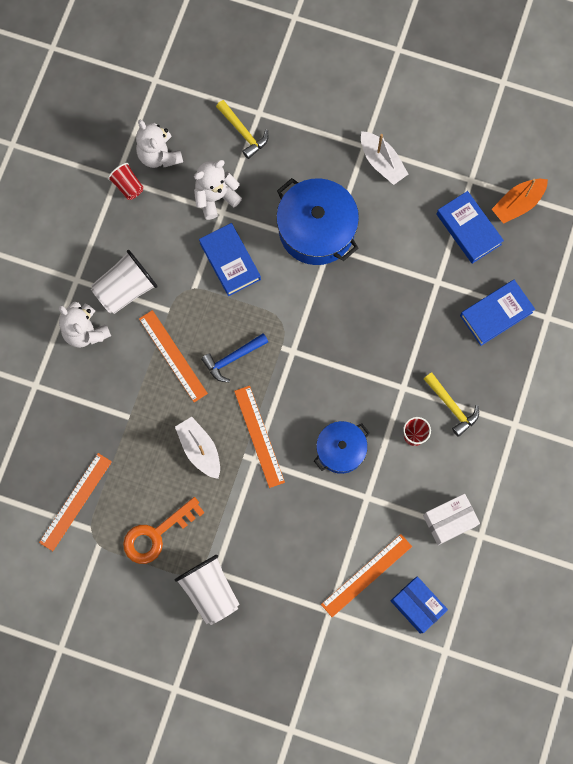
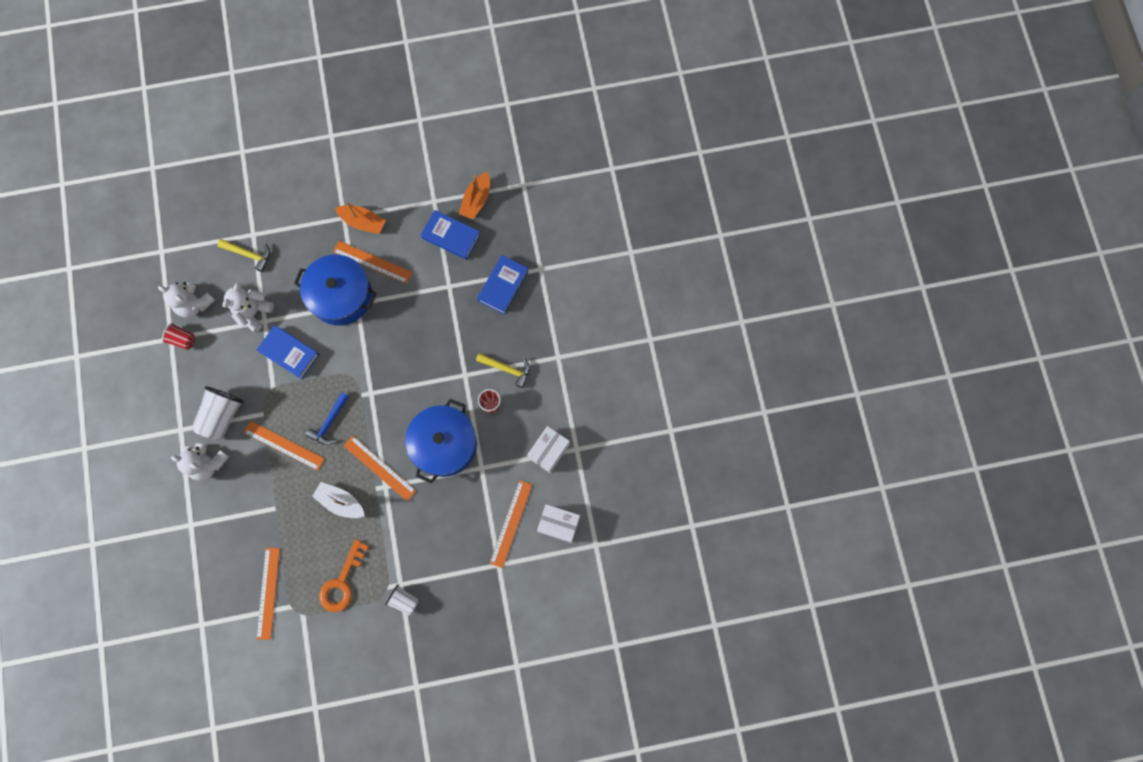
camera: 30 degrees left, 0 degrees up
white cup [175,555,240,625] -> white cup [385,584,419,615], size x0.57
blue pot [314,421,370,474] -> blue pot [405,399,477,483], size x1.65
white boat [361,131,408,185] -> orange boat [335,201,386,234]
blue box [391,577,448,634] -> white box [537,504,580,543]
none -> orange ruler [333,241,413,284]

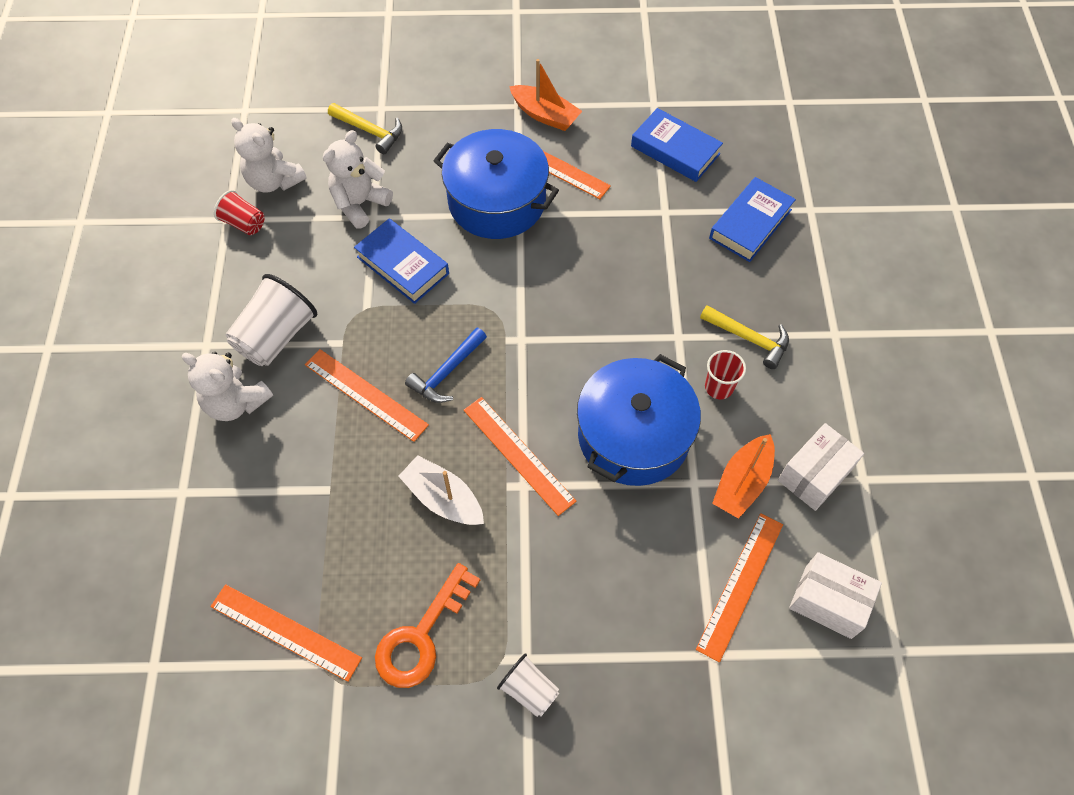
camera: 10 degrees right, 15 degrees down
orange ruler [257,548,280,640] -> orange ruler turned 75 degrees counterclockwise [210,584,362,682]
orange boat [459,172,490,220] -> orange boat moved to [712,434,775,519]

